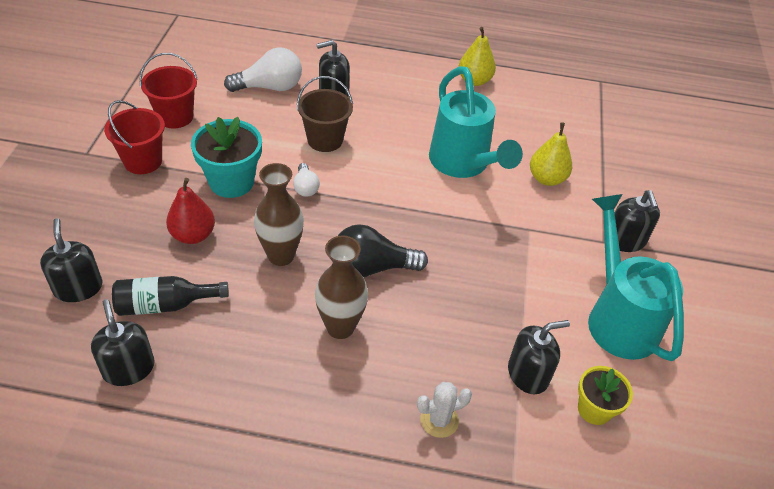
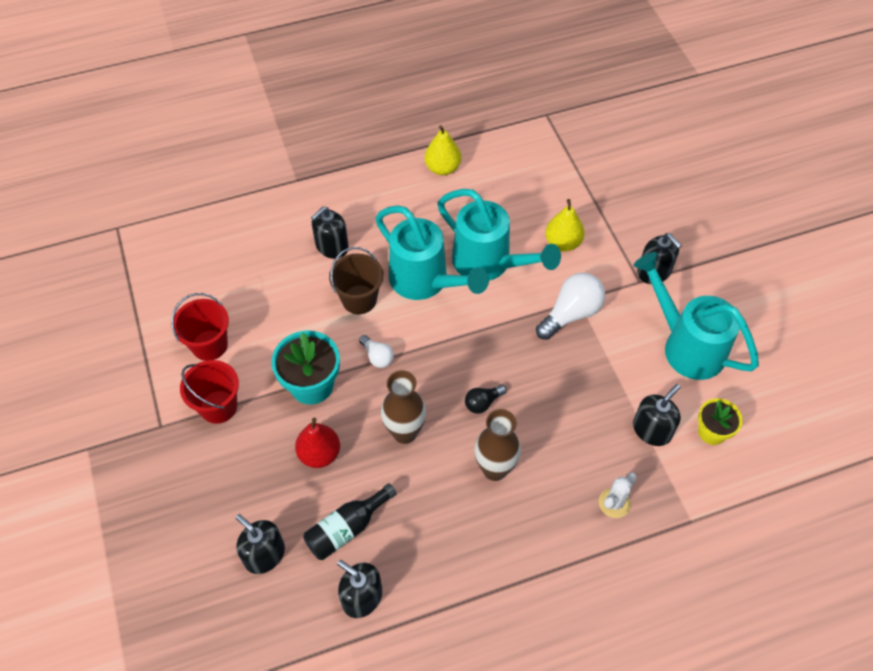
camera: 25 degrees left, 10 degrees up
white light bulb [224,47,302,92] -> white light bulb moved to [536,273,606,340]
black light bulb [338,224,428,277] -> black light bulb [465,385,506,414], size x0.54
none -> turquoise watering can [375,206,489,300]

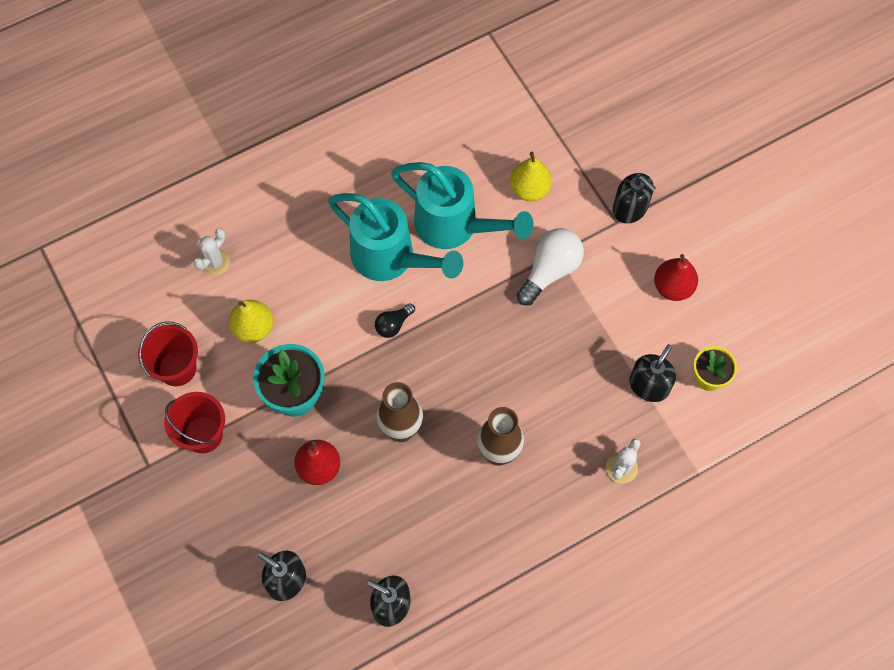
camera: 10 degrees left, 10 degrees up
black bottle [303,483,397,560] -> none
black soap dispenser [311,207,349,259] -> none
brown bucket [329,247,384,314] -> none
white light bulb [359,335,394,368] -> none
yellow pear [424,125,461,175] -> yellow pear moved to [229,300,273,343]
black light bulb [465,385,506,414] -> black light bulb moved to [375,303,415,338]
turquoise watering can [633,252,759,380] -> red pear [654,254,698,301]
none -> white cactus [193,228,230,276]

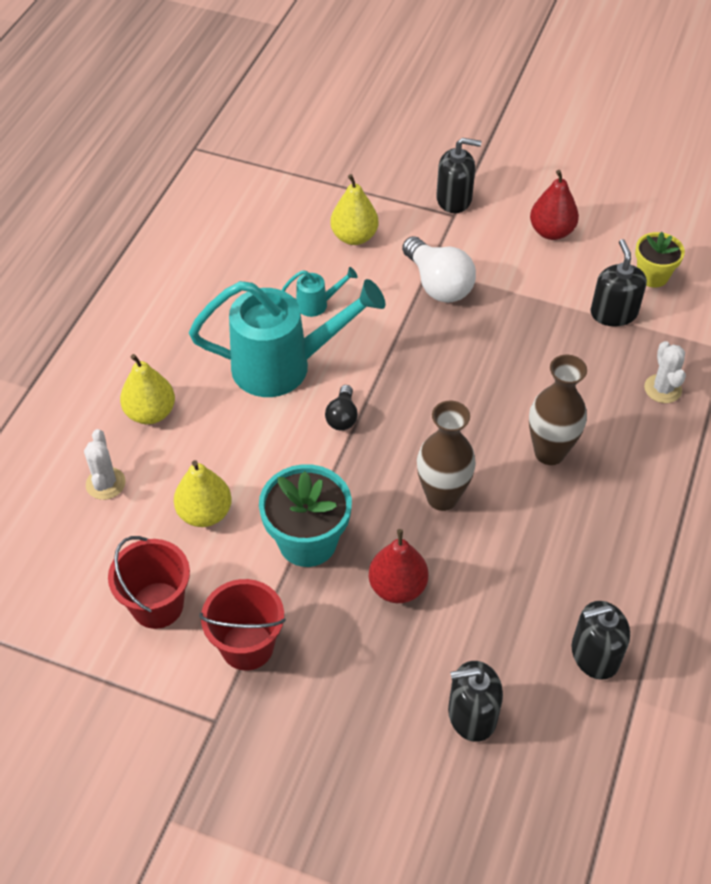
camera: 40 degrees left, 15 degrees down
turquoise watering can [391,162,533,249] -> turquoise watering can [282,267,357,317], size x0.42
white light bulb [517,228,584,306] -> white light bulb turned 150 degrees clockwise [402,236,476,303]
none -> yellow pear [120,354,175,424]

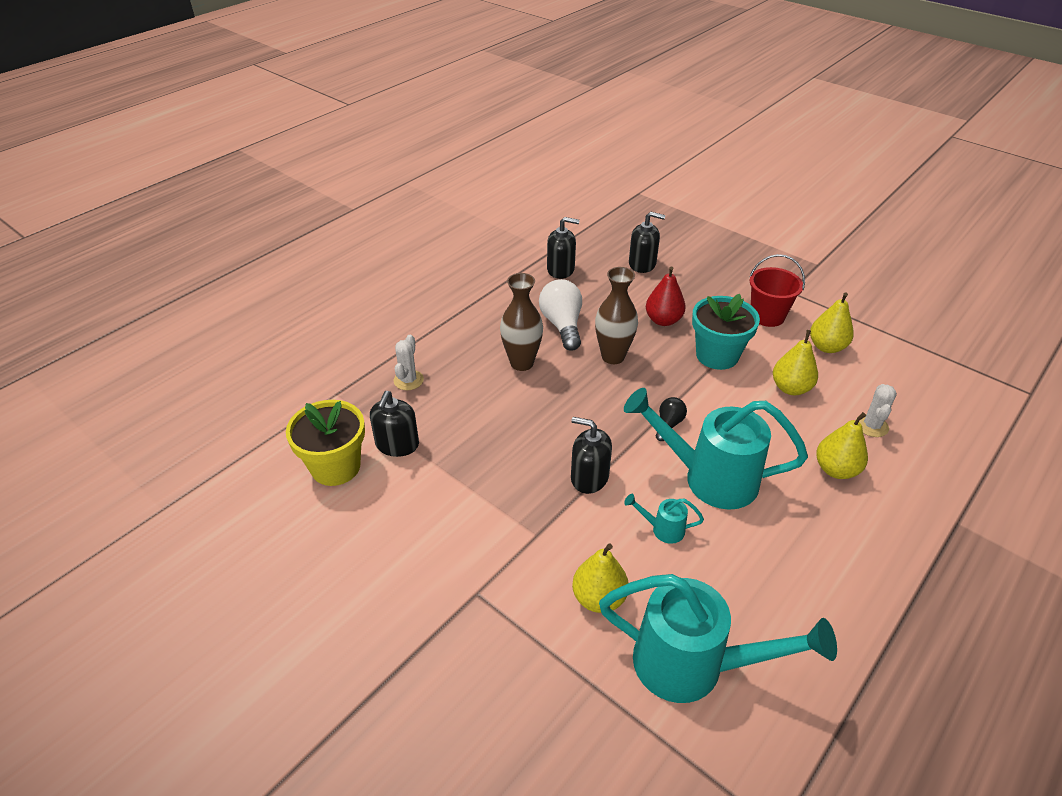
camera: 160 degrees left, 10 degrees down
red bucket [108,536,190,629] -> yellow pear [810,292,854,353]
white light bulb [402,236,476,303] -> white light bulb moved to [539,279,582,351]
black soap dispenser [436,138,482,213] -> black soap dispenser moved to [571,417,612,494]
red pear [530,170,579,240] -> none
yellow flower pot [635,232,685,288] -> yellow flower pot [286,400,365,486], size x1.60
none -> turquoise watering can [599,574,837,703]

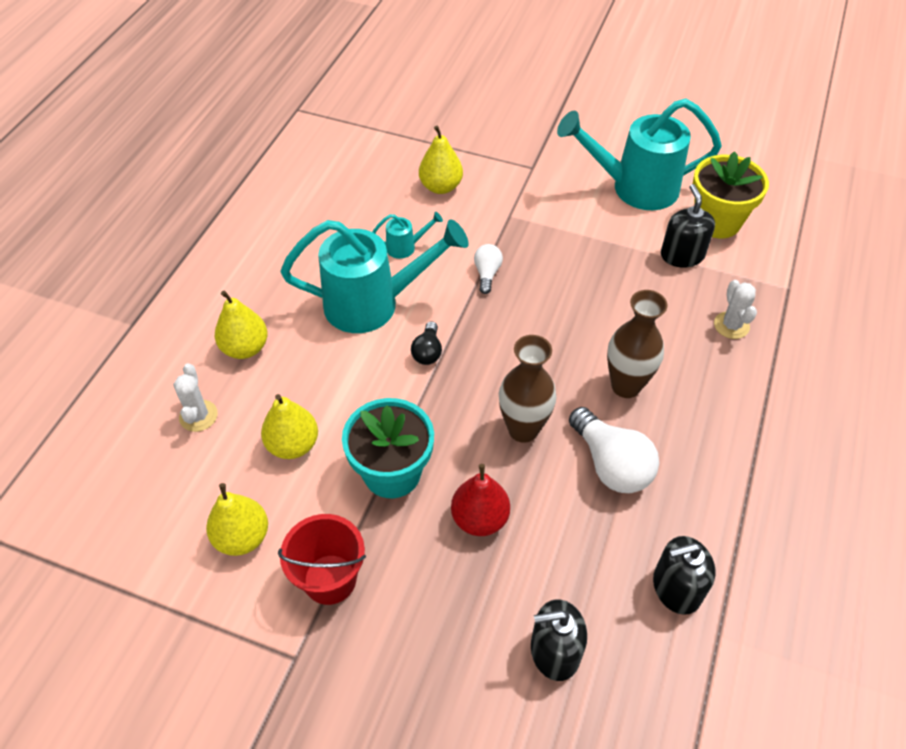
camera: 160 degrees right, 10 degrees up
black soap dispenser [571,417,612,494] -> white light bulb [474,244,503,294]
turquoise watering can [599,574,837,703] -> turquoise watering can moved to [557,99,722,210]

